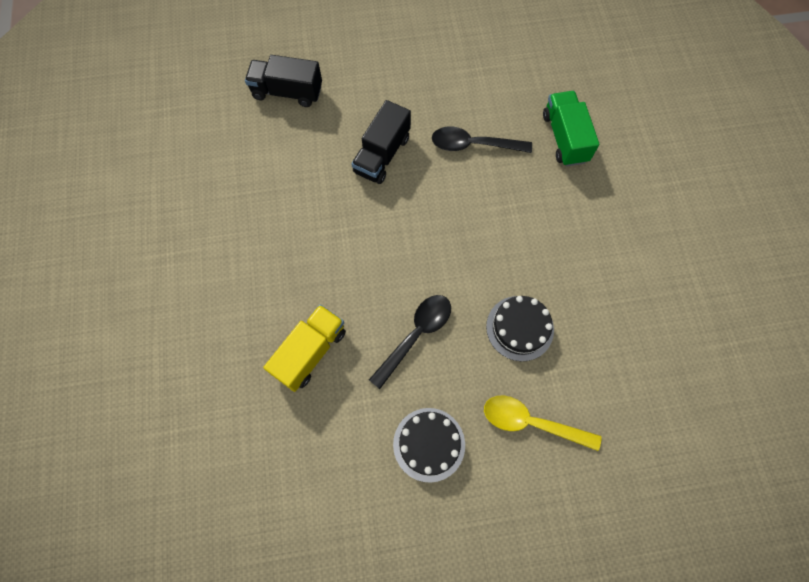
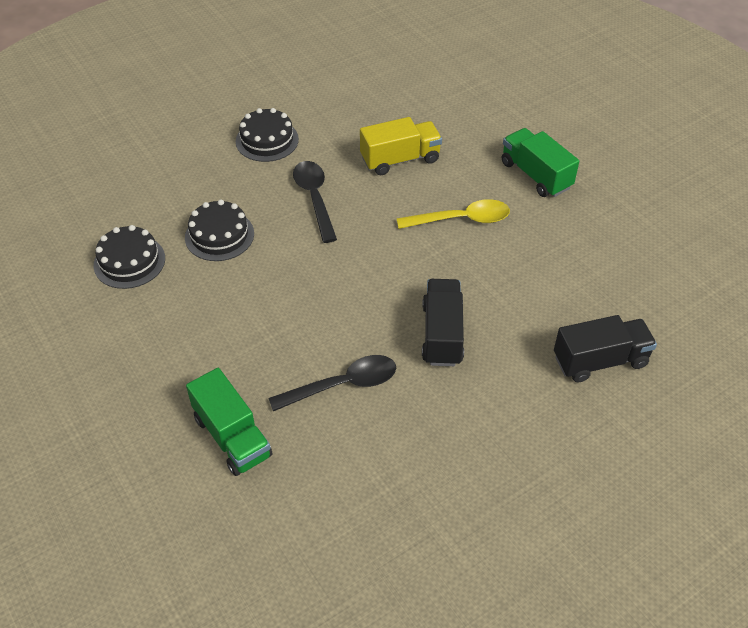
camera: 155 degrees right, 20 degrees down
yellow truck [263,304,346,392] -> yellow truck turned 120 degrees counterclockwise [360,117,442,175]
black spoon [369,295,451,389] -> black spoon turned 150 degrees clockwise [293,161,337,243]
yellow spoon [484,395,602,451] -> yellow spoon moved to [396,199,510,229]
none -> black cake [94,225,165,289]
none -> green truck [502,128,579,197]

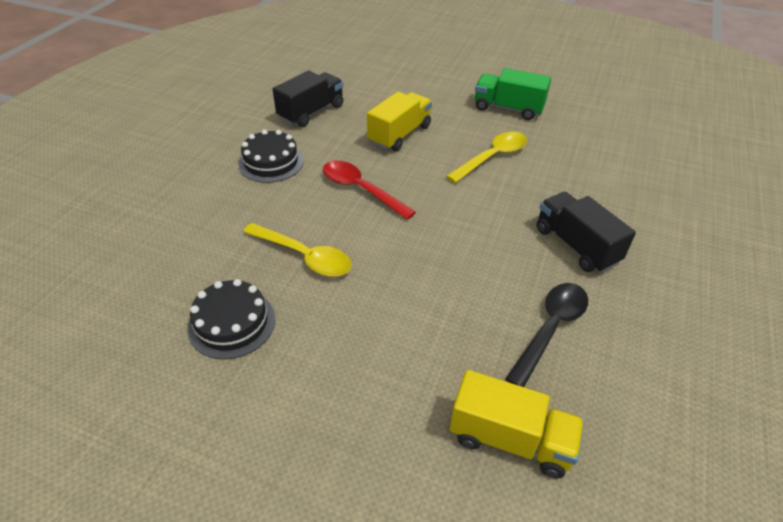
camera: 35 degrees left, 5 degrees down
black cake [185,199,254,261] -> yellow spoon [243,223,352,277]
green truck [186,368,272,476] -> yellow truck [449,370,584,479]
black spoon [293,161,337,243] -> red spoon [323,161,416,220]
black truck [554,315,657,382] -> black truck moved to [273,71,343,127]

